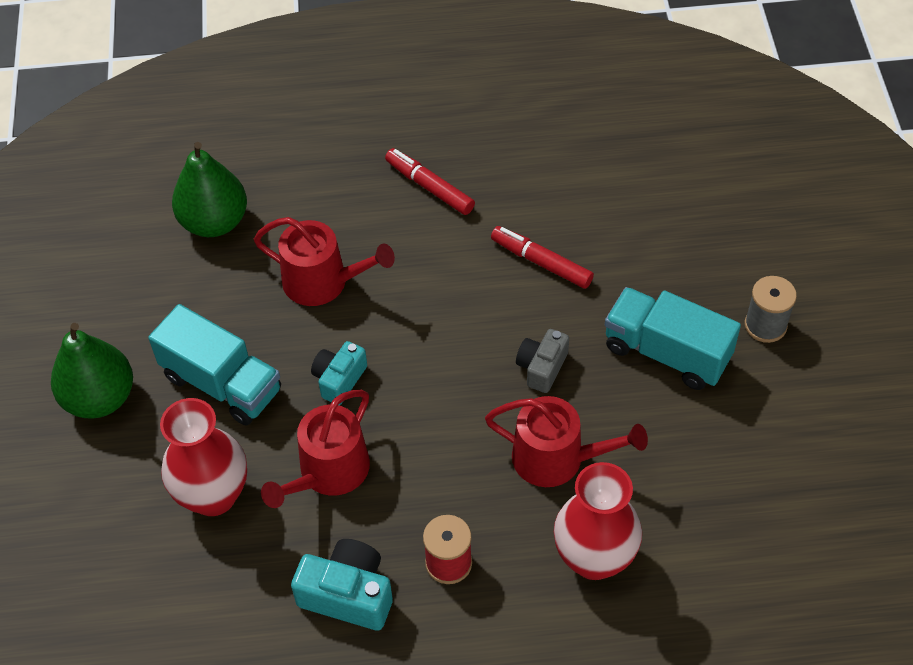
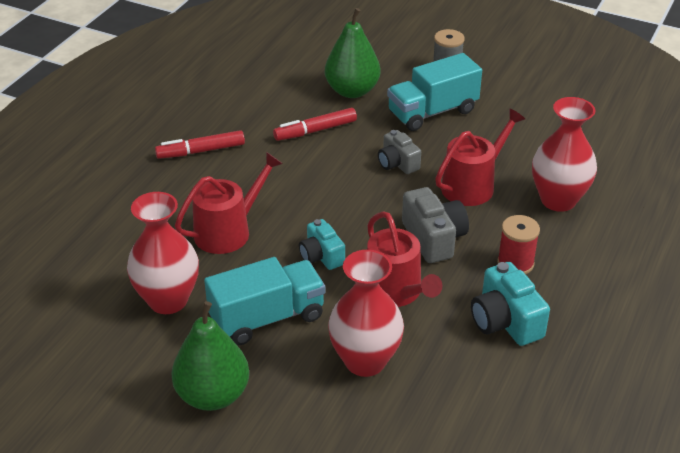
camera: 60 degrees left, 15 degrees down
green pear [172,142,247,237] -> green pear moved to [325,8,380,98]
turquoise camera [291,539,393,631] -> turquoise camera turned 75 degrees counterclockwise [471,262,550,346]
none -> red vase [127,192,199,314]
none -> grey camera [402,187,469,263]

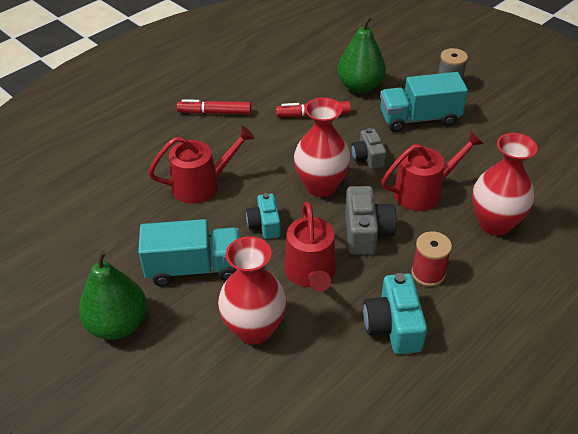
camera: 20 degrees right, 5 degrees up
red vase [127,192,199,314] -> red vase moved to [294,97,351,197]

